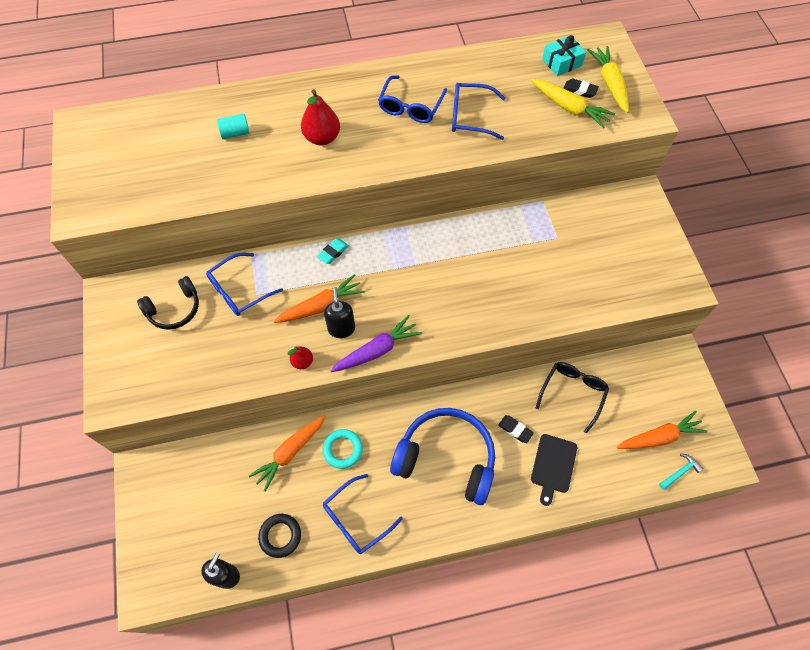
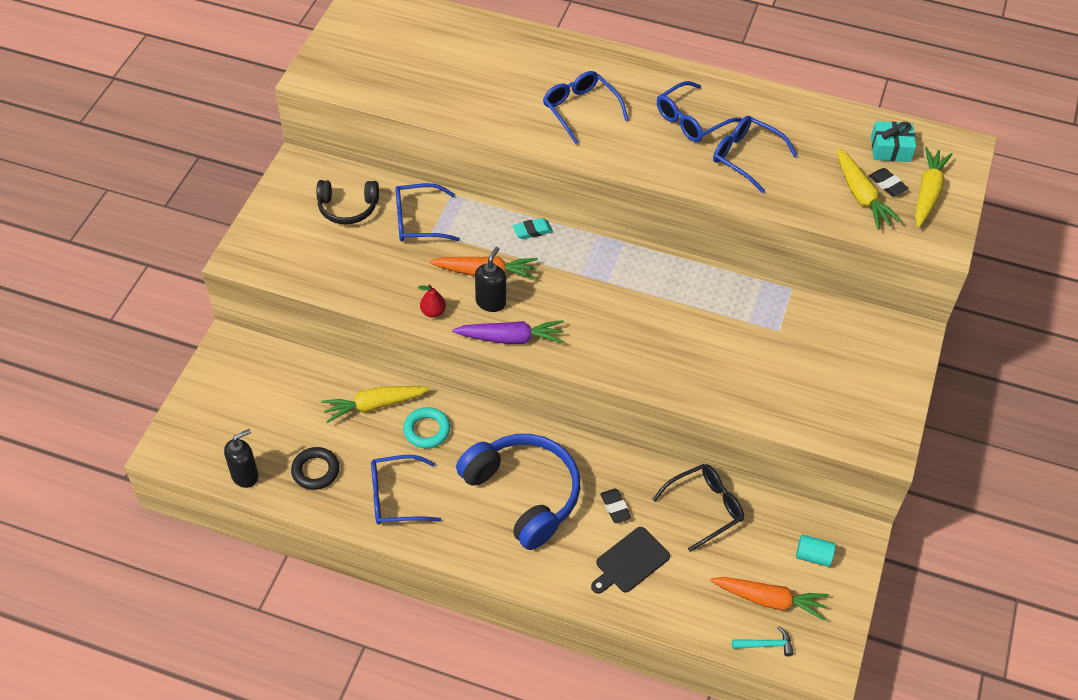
camera: 30 degrees right, 10 degrees down
turquoise cylinder [217,114,250,139] -> turquoise cylinder moved to [796,534,835,567]
orange carrot [249,415,326,492] -> yellow carrot [321,386,430,423]
red pear [301,89,340,145] -> blue glasses [543,71,629,144]

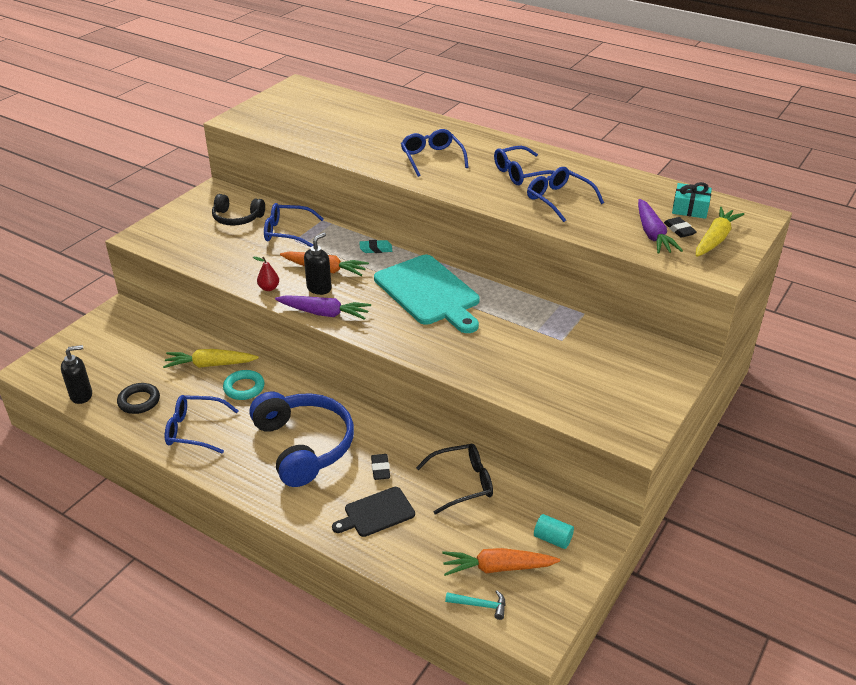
camera: 15 degrees right, 15 degrees down
orange carrot [710,577,829,621] -> orange carrot turned 150 degrees clockwise [442,548,560,576]
yellow carrot [836,148,903,230] -> purple carrot [638,199,683,254]
none -> turquoise cutting board [374,255,480,333]

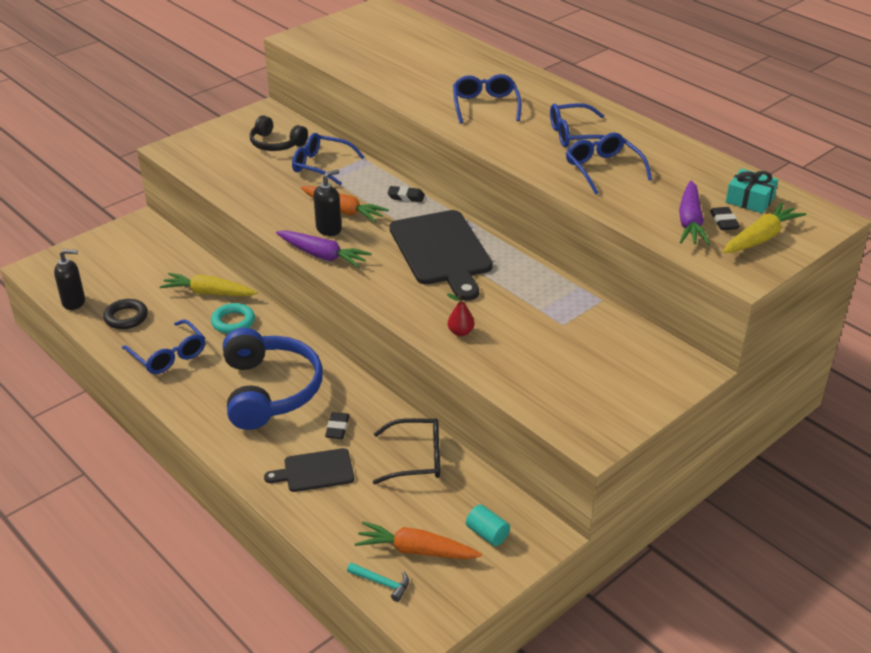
camera: 15 degrees right, 0 degrees up
blue glasses [165,395,239,454] -> blue glasses turned 150 degrees counterclockwise [122,319,205,374]
red pear [253,257,279,291] -> red pear moved to [447,293,474,336]
turquoise eraser [359,240,392,253] -> black eraser [387,186,425,202]
turquoise cutting board [374,255,480,333] -> black cutting board [389,210,493,301]

